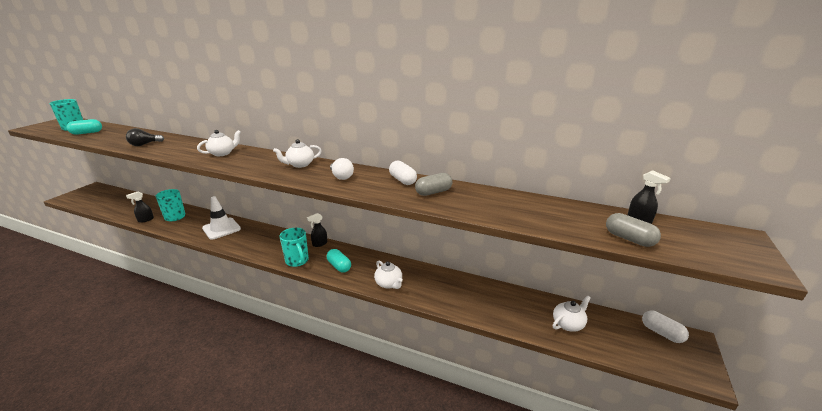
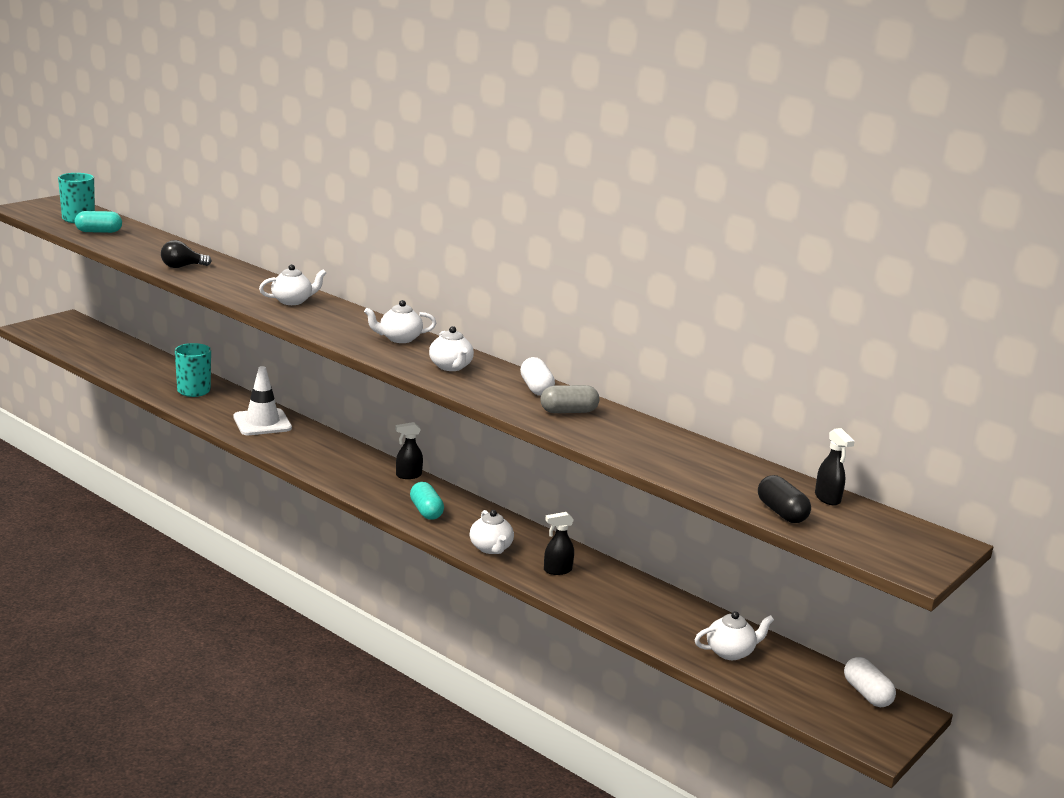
camera: 15 degrees right, 5 degrees down
black spray bottle [126,192,154,222] -> black spray bottle moved to [544,512,574,575]
turquoise mug [280,228,309,267] -> none
white light bulb [330,158,354,180] -> white teapot [429,326,474,371]
grey capsule [606,213,661,247] -> black capsule [758,475,811,523]

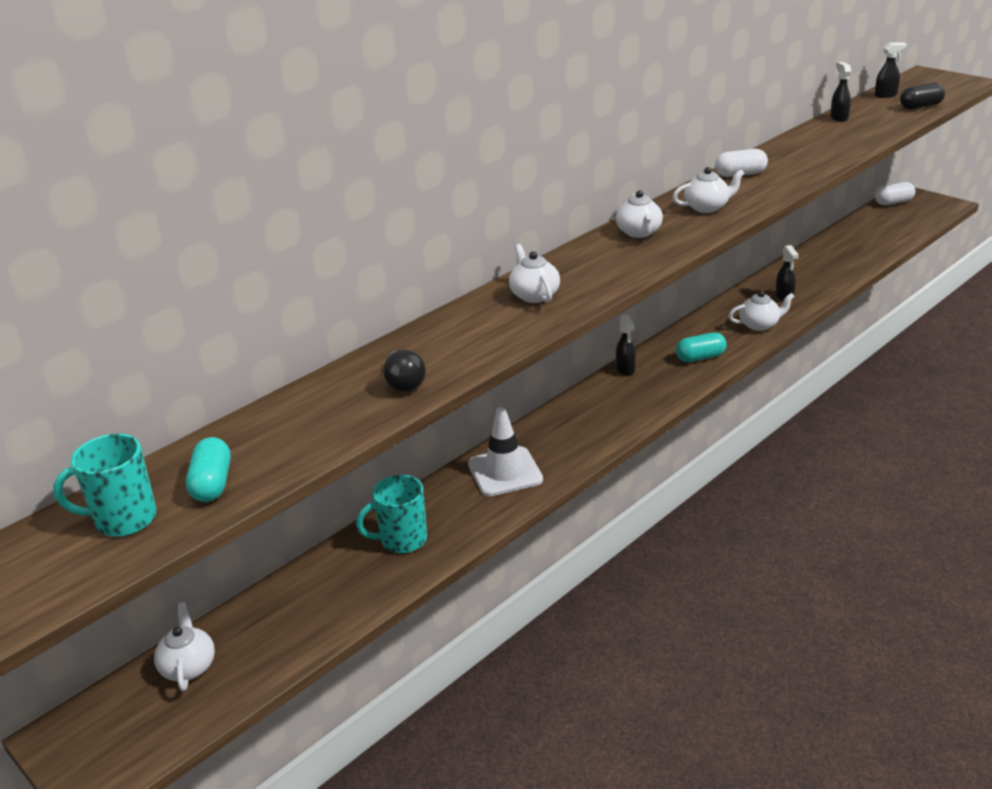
camera: 80 degrees left, 10 degrees up
grey capsule [540,385,599,413] -> none
white teapot [694,611,774,660] -> white teapot moved to [154,602,215,691]
none -> black spray bottle [830,62,851,122]

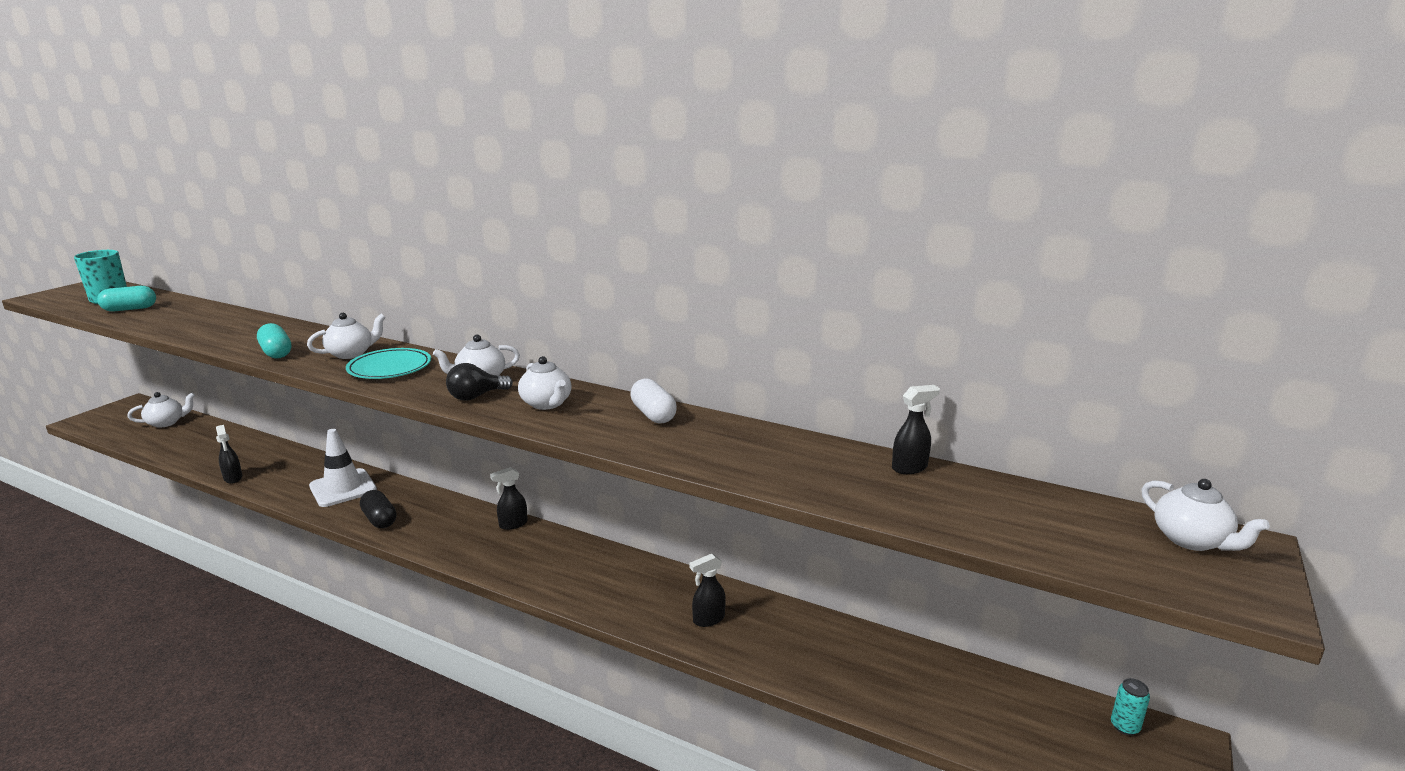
camera: 70 degrees right, 10 degrees down
turquoise mug [356,475,427,553] -> none
black light bulb [383,350,426,392] -> black light bulb moved to [446,363,513,401]
turquoise capsule [676,332,726,362] -> turquoise capsule moved to [257,323,291,359]
white teapot [728,291,795,331] -> white teapot moved to [1141,479,1270,551]
black spray bottle [875,42,907,98] -> black spray bottle moved to [216,425,242,484]
white capsule [875,182,915,205] -> turquoise can [1111,678,1150,735]
black capsule [900,83,945,109] -> black capsule moved to [360,490,397,528]
none -> turquoise plate [346,348,431,379]

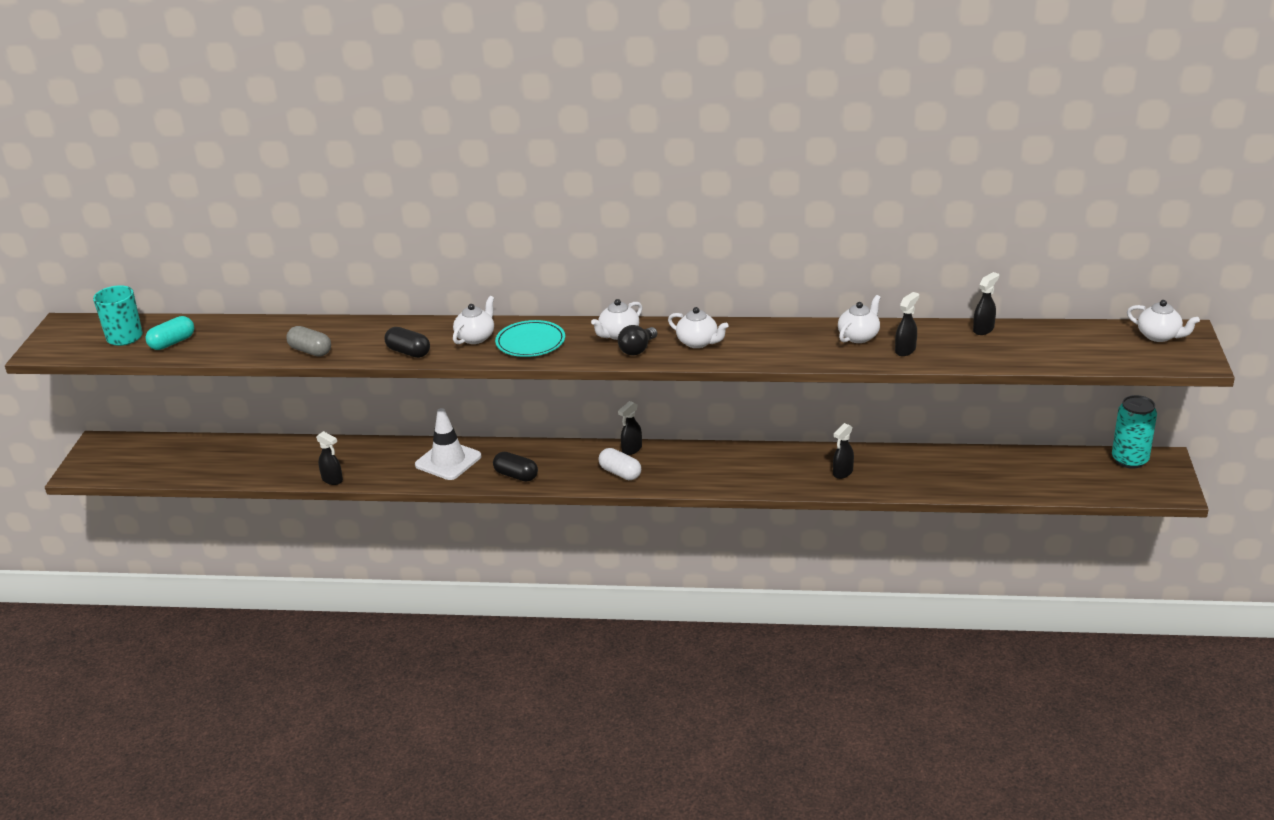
camera: 20 degrees left, 10 degrees up
white teapot [127,392,195,428] -> white teapot moved to [838,295,881,343]
turquoise capsule [257,323,291,359] -> black capsule [384,327,430,358]
white capsule [630,378,677,423] -> white capsule moved to [599,448,641,480]
turquoise can [1111,678,1150,735] -> turquoise can [1112,395,1157,469], size x2.05
none -> grey capsule [286,326,331,357]
none -> black spray bottle [895,292,919,356]

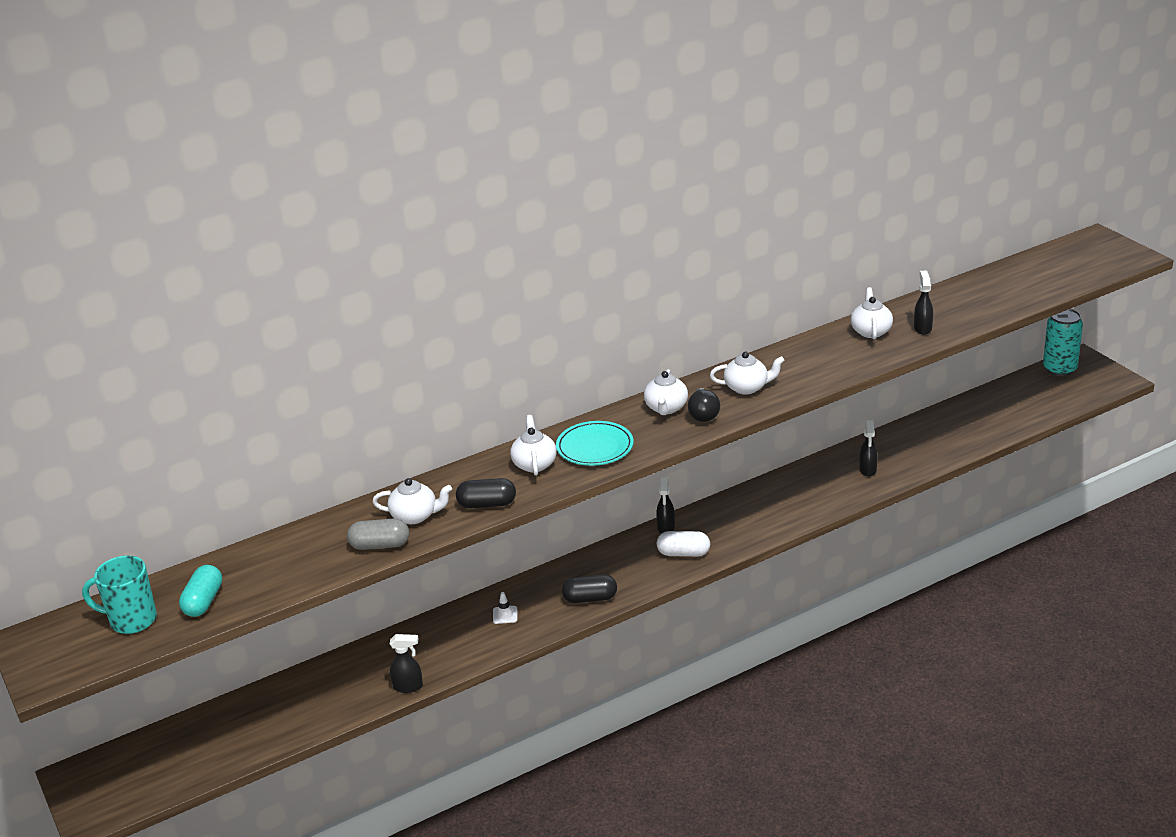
camera: 35 degrees left, 0 degrees up
white traffic cone [415,408,481,480] -> white traffic cone [493,592,517,624], size x0.41
black spray bottle [973,272,999,335] -> none
white teapot [1127,300,1200,342] -> white teapot moved to [372,478,452,524]

